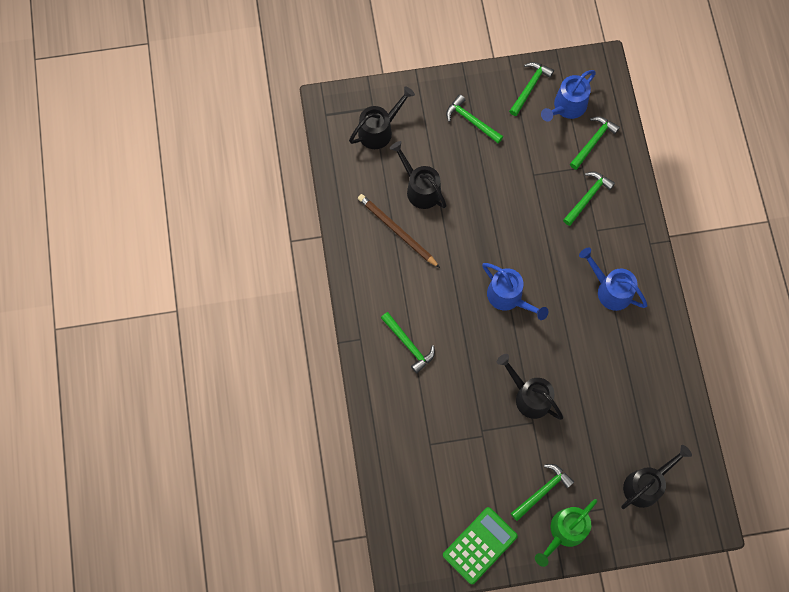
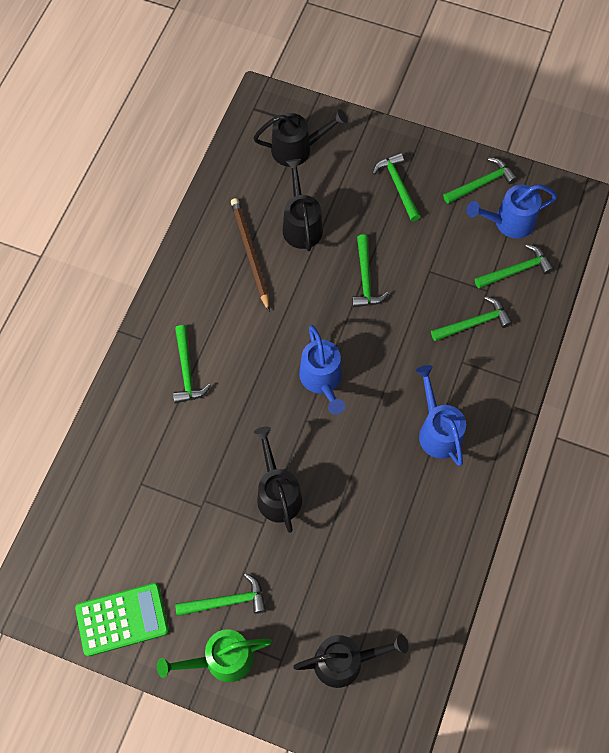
camera: 30 degrees right, 5 degrees down
none -> green hammer [352,234,389,307]

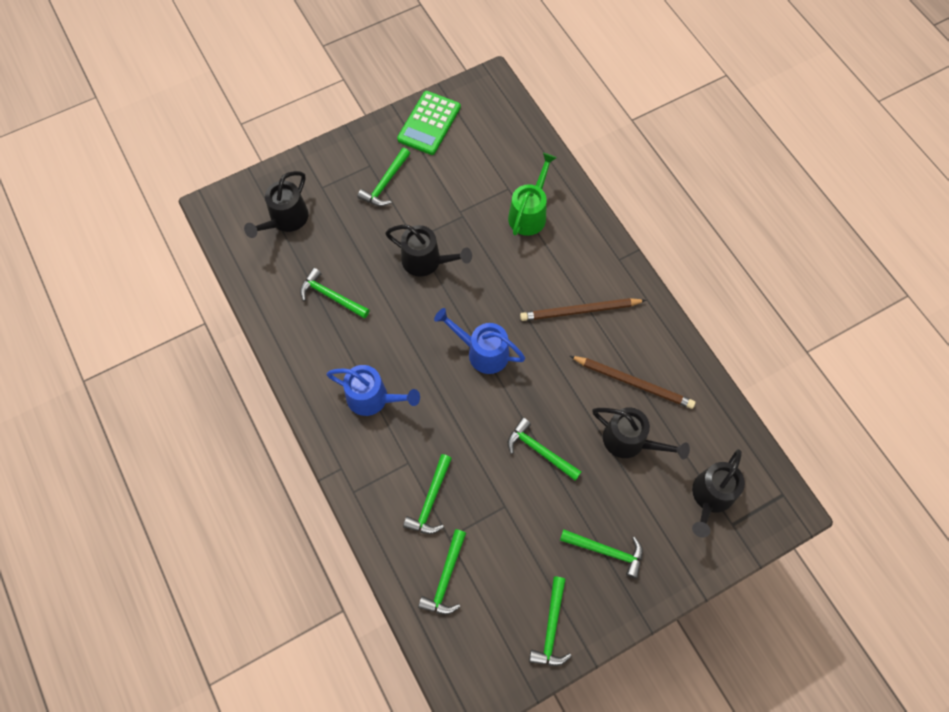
camera: 130 degrees right, 0 degrees up
green watering can [157,629,272,682] -> green watering can moved to [508,153,557,236]
green hammer [173,325,211,404] -> green hammer moved to [300,268,369,319]
blue watering can [467,184,557,238] -> none
none -> brown pencil [520,298,646,321]

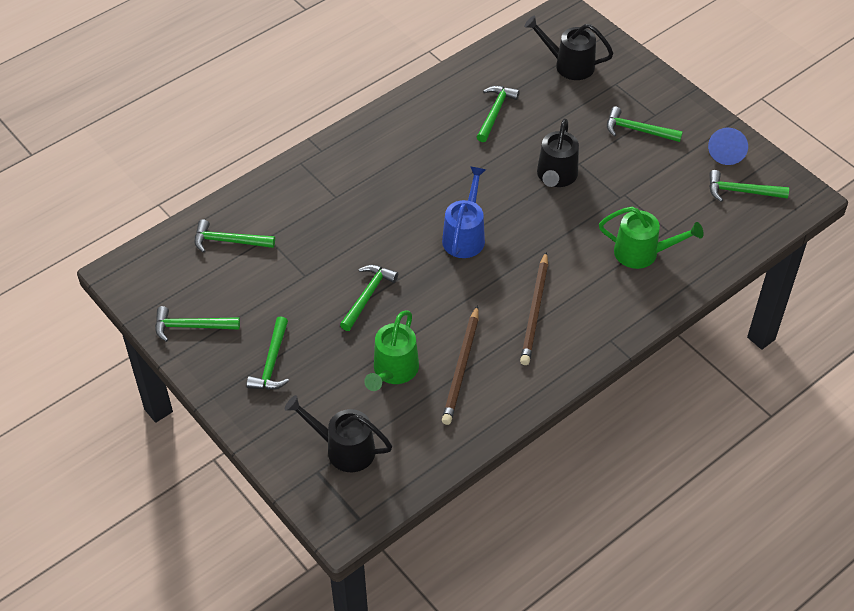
camera: 80 degrees right, 15 degrees down
blue watering can [327,365,420,416] -> none
green calculator [397,91,461,155] -> blue cone [708,128,748,165]
green hammer [403,454,452,534] -> green hammer moved to [709,170,789,202]
brown pencil [520,298,646,321] -> brown pencil turned 150 degrees counterclockwise [520,252,548,365]
black watering can [592,407,690,460] -> green watering can [364,310,419,391]

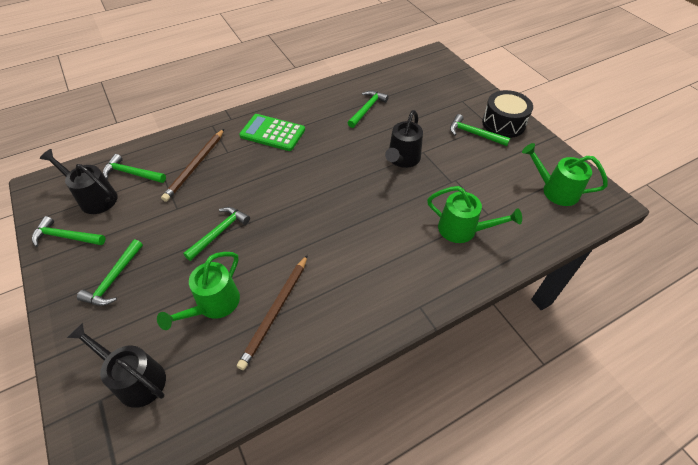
camera: 10 degrees right, 0 degrees up
blue watering can [442,166,486,258] -> none
brown pencil [520,252,548,365] -> brown pencil moved to [161,129,224,202]
black watering can [524,15,614,80] -> black watering can moved to [40,149,118,214]
blue cone [708,128,748,165] -> none
green hammer [709,170,789,202] -> green watering can [522,143,608,206]
none -> green calculator [239,114,305,151]
none -> black drum [482,90,533,138]

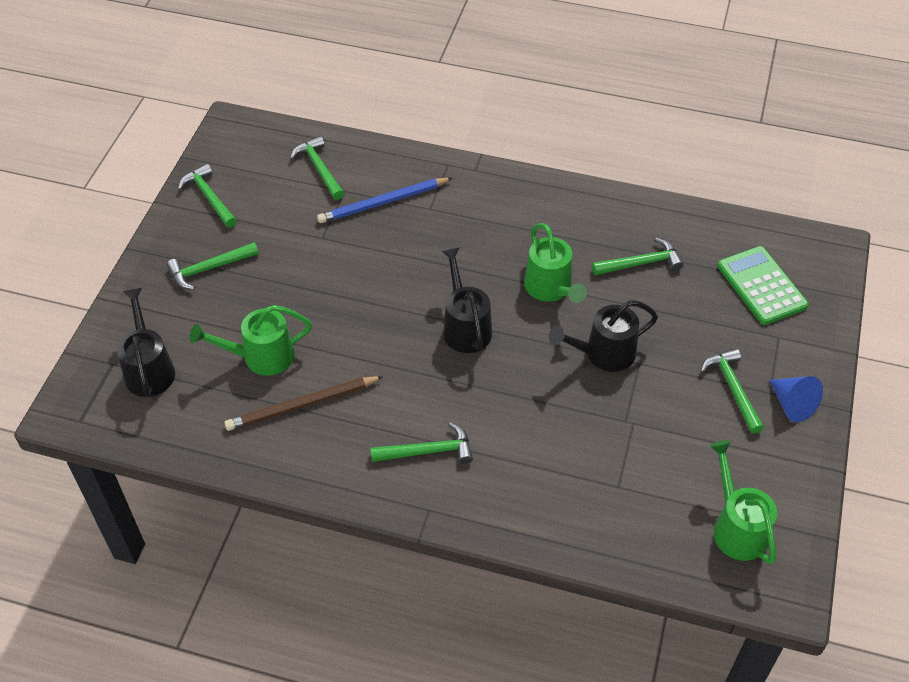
camera: 45 degrees right, 0 degrees up
black watering can [40,149,118,214] -> black watering can moved to [441,247,492,353]
brown pencil [161,129,224,202] -> blue pencil [317,178,452,223]
green hammer [183,207,250,261] -> green hammer moved to [371,422,473,464]
green calculator [239,114,305,151] -> green calculator moved to [718,246,808,325]
green watering can [427,186,522,243] -> green watering can moved to [524,223,587,303]
black drum [482,90,533,138] -> blue cone [769,376,823,422]

